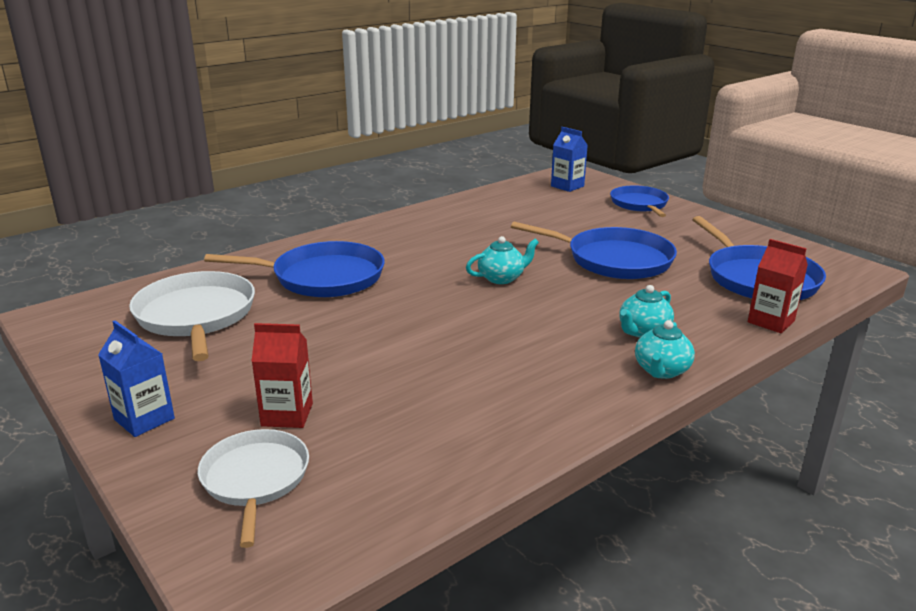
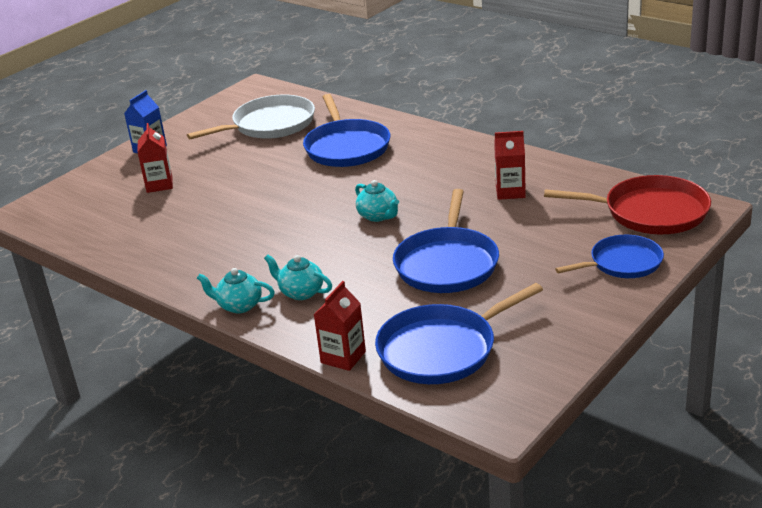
camera: 80 degrees right, 5 degrees up
white pan [198,429,309,548] -> none
blue carton [551,127,587,192] -> red pan [544,175,711,234]
none -> red carton [494,131,526,200]

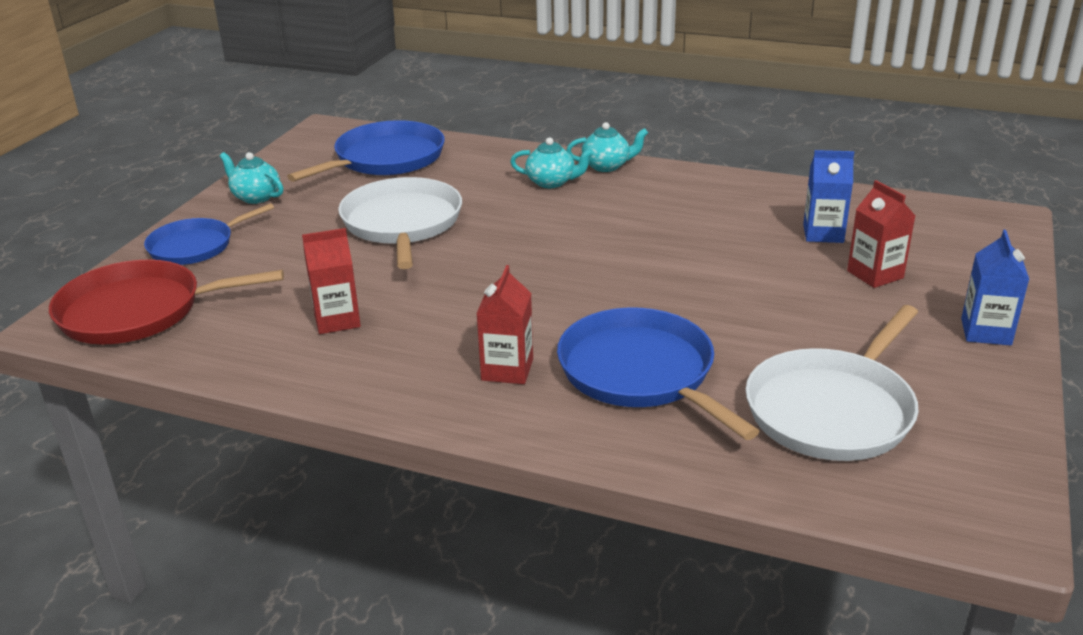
camera: 160 degrees right, 0 degrees up
red carton [314,281,366,371] -> red carton moved to [476,265,533,384]
turquoise teapot [355,180,399,222] -> turquoise teapot moved to [220,152,283,204]
blue pan [393,189,499,293] -> white pan [338,177,462,269]
none -> blue carton [803,150,854,243]

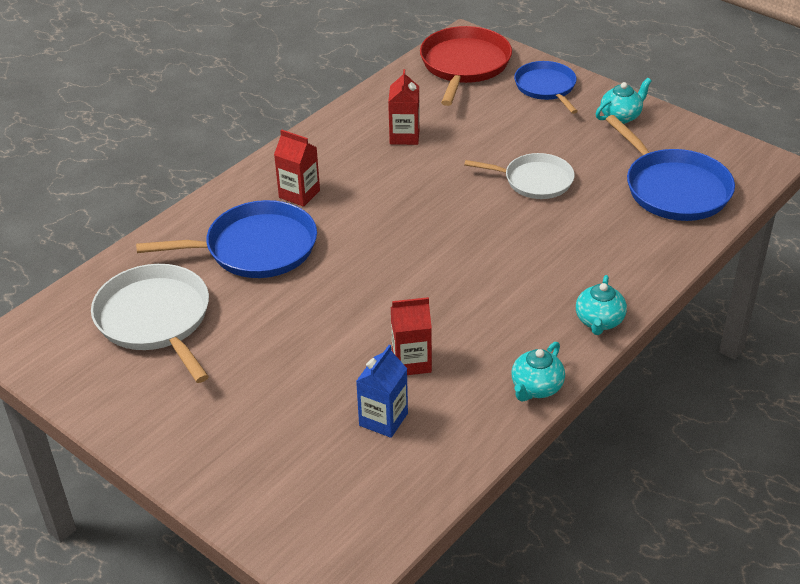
camera: 110 degrees right, 10 degrees up
white pan [338,177,462,269] -> white pan [464,153,575,199], size x0.66
turquoise teapot [510,137,593,188] -> turquoise teapot moved to [511,342,565,402]
red carton [847,180,915,288] -> red carton moved to [391,297,432,375]
blue carton [961,230,1030,346] -> none

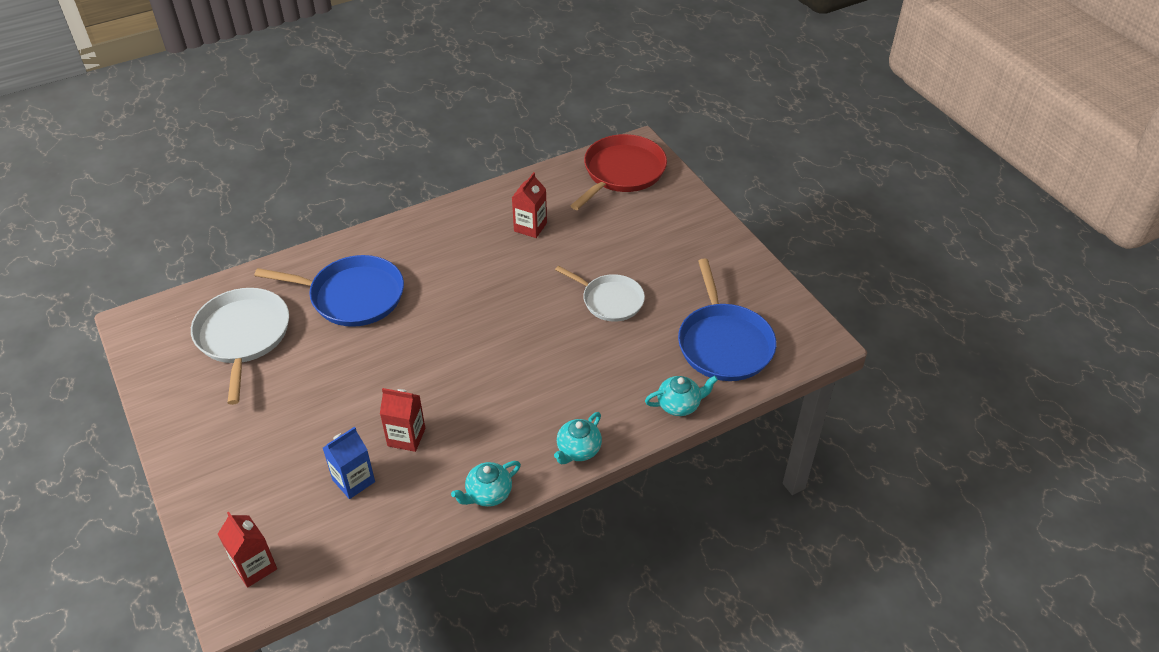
camera: 20 degrees right, 5 degrees up
red carton [274,129,320,207] -> red carton moved to [218,512,277,587]
blue pan [514,61,578,114] -> none
turquoise teapot [596,78,652,124] -> turquoise teapot moved to [645,376,718,416]

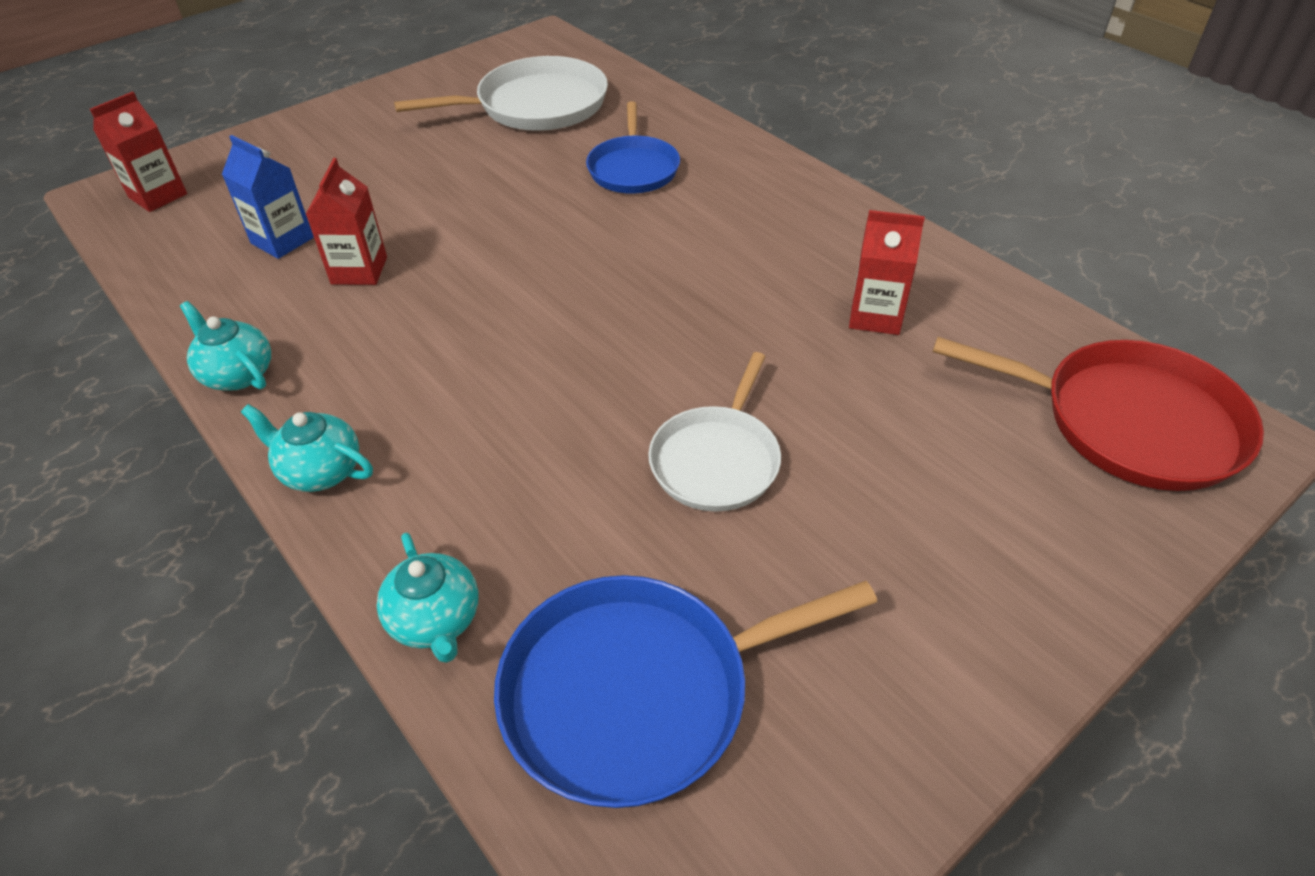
camera: 80 degrees right, 0 degrees up
blue pan [254,255,404,327] -> blue pan [586,101,680,194], size x0.66

